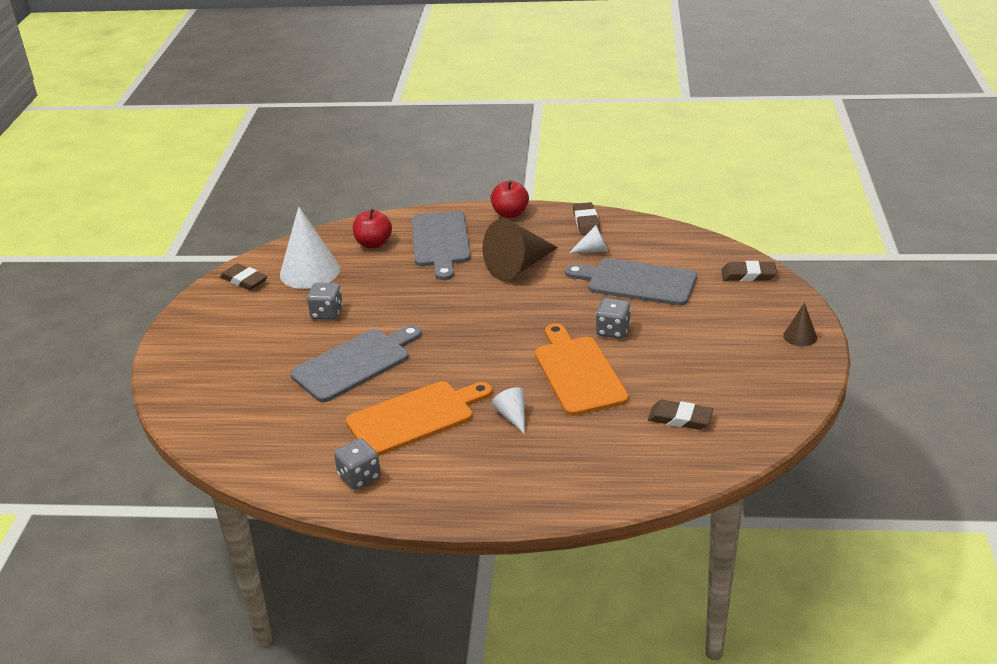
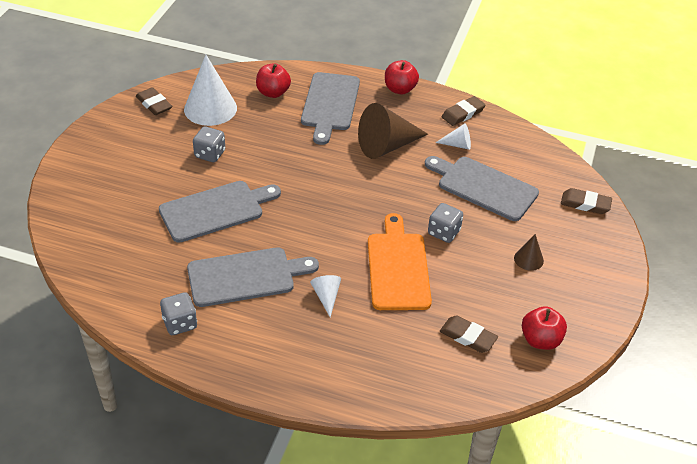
camera: 10 degrees right, 10 degrees up
orange cutting board [346,381,492,456] -> grey cutting board [187,247,319,307]
brown eraser [573,202,601,235] -> brown eraser turned 45 degrees clockwise [442,96,486,126]
brown cone [783,303,817,347] -> brown cone moved to [514,234,544,271]
none -> red apple [522,306,567,350]

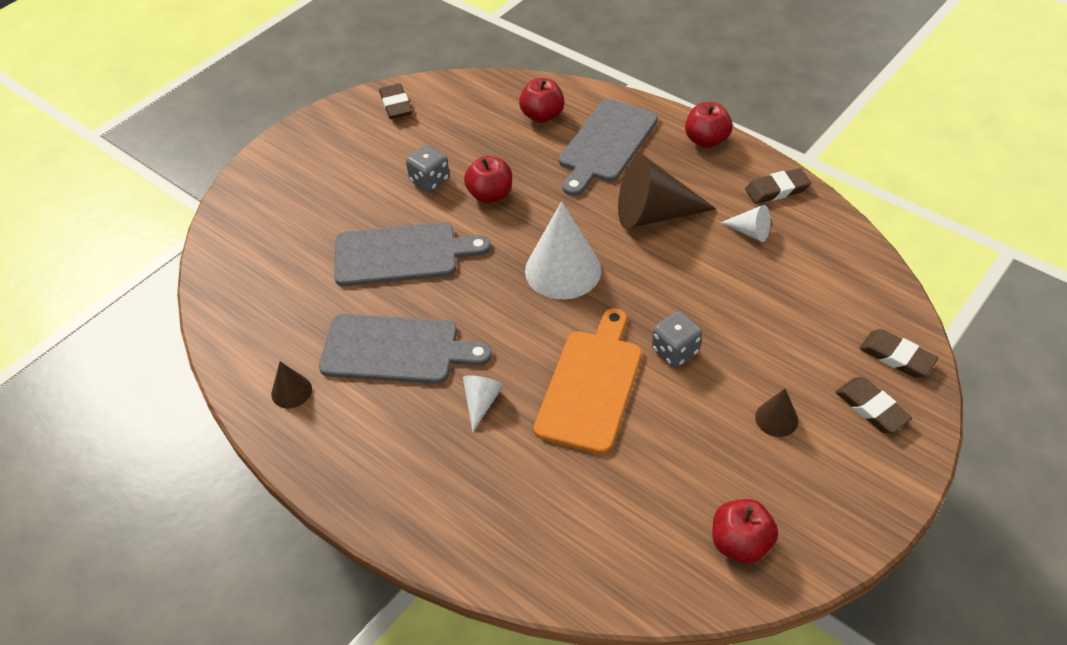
camera: 25 degrees right, 5 degrees up
grey dice [160,292,197,335] -> brown cone [271,361,312,408]
white cone [184,55,237,126] -> white cone moved to [525,201,601,299]
grey cutting board [425,156,539,221] -> none
brown eraser [440,315,498,353] -> brown eraser moved to [836,377,912,433]
none -> red apple [464,156,512,203]

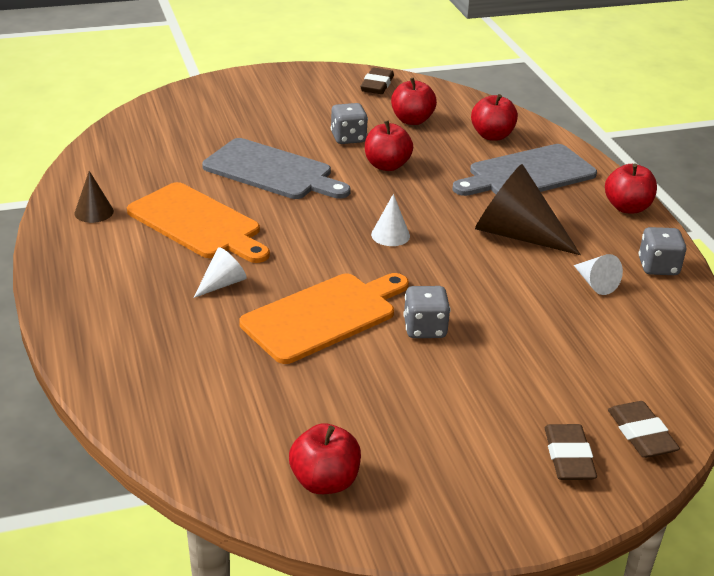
camera: 30 degrees right, 15 degrees down
grey cutting board [319,314,492,384] -> orange cutting board [127,182,270,263]
white cone [525,201,601,299] -> white cone [371,194,410,246], size x0.49
brown eraser [745,168,811,204] -> grey dice [638,227,686,275]
brown cone [755,389,798,437] -> none
none -> red apple [391,78,437,125]

